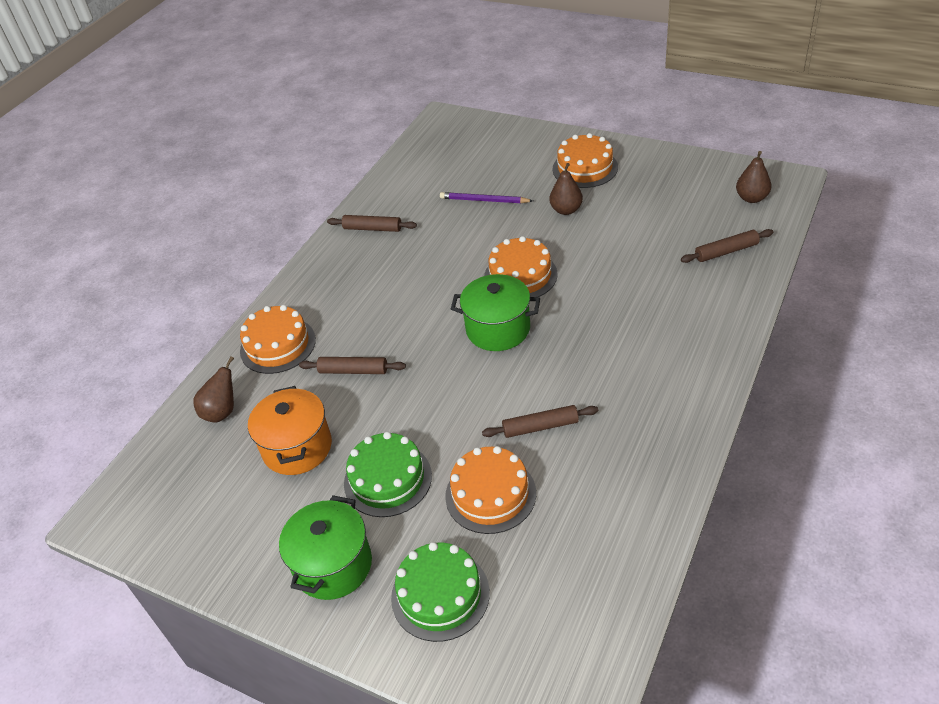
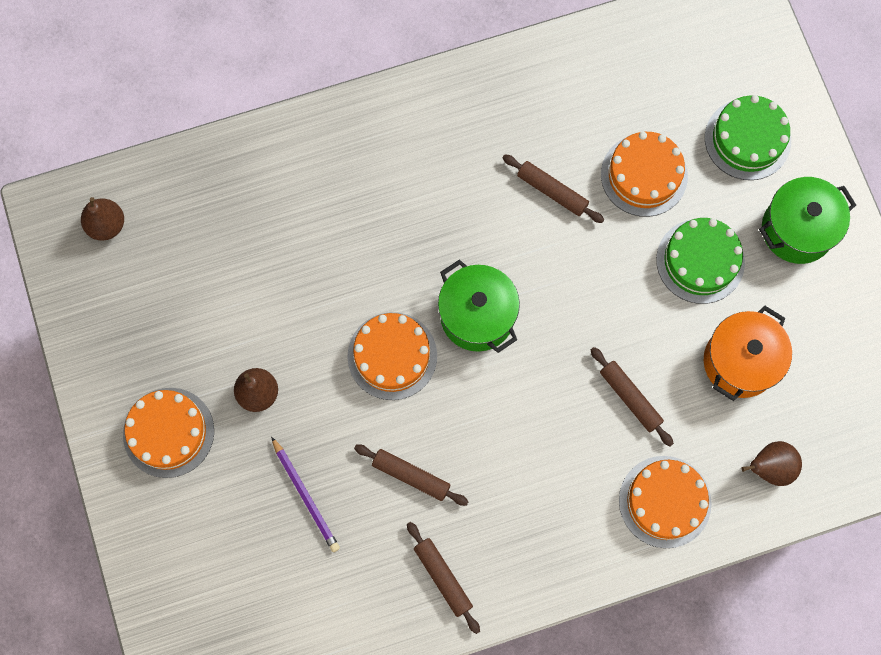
camera: 140 degrees left, 30 degrees up
brown rolling pin [681,229,773,263] -> brown rolling pin moved to [354,445,469,506]

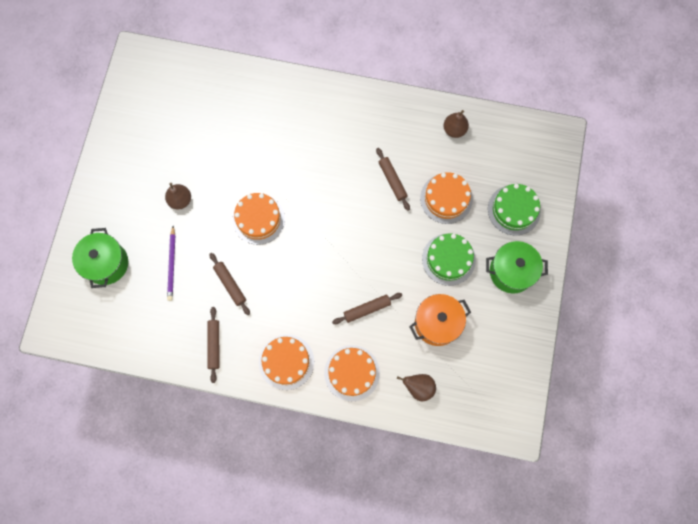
camera: 30 degrees right, 0 degrees up
brown pear [81,197,124,240] -> brown pear moved to [443,110,469,138]
orange cake [123,388,214,478] -> orange cake moved to [259,334,314,390]
green pot [438,259,520,353] -> green pot moved to [72,228,128,288]
brown rolling pin [591,347,674,446] -> brown rolling pin turned 75 degrees clockwise [332,293,402,324]

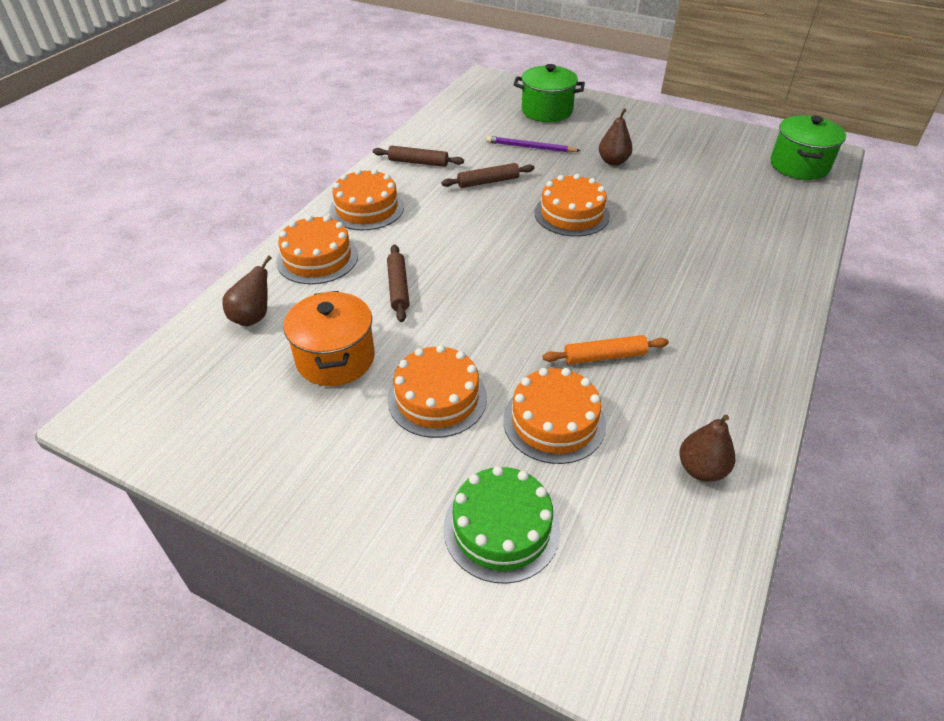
camera: 105 degrees right, 30 degrees down
brown rolling pin [376,148,410,211] -> orange rolling pin [543,335,669,365]
green cake [422,233,476,286] -> orange cake [388,345,487,438]
green pot [486,241,548,294] -> green pot moved to [770,115,846,180]

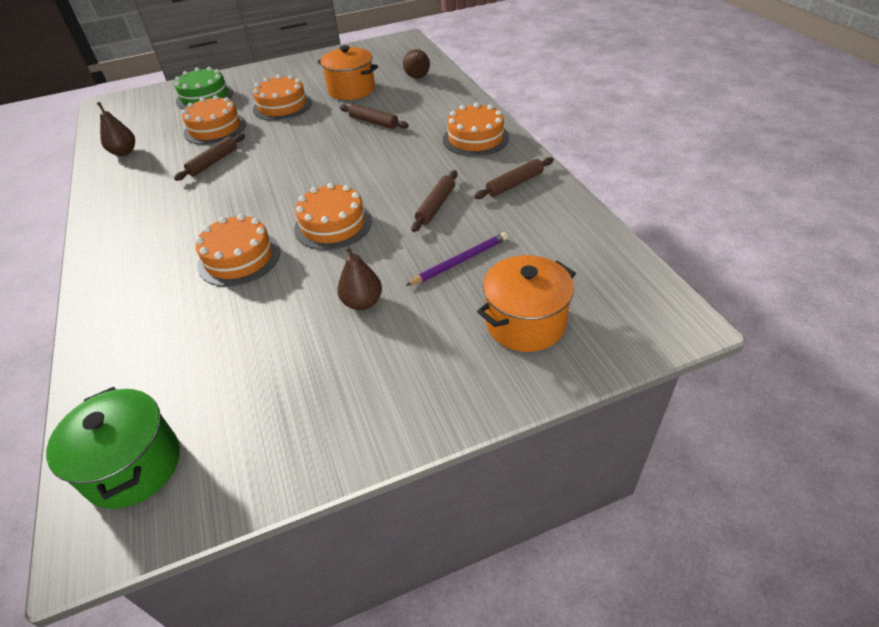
camera: 135 degrees right, 0 degrees up
orange cake [276,215,358,284] -> orange cake moved to [196,214,280,286]
green pot [514,64,585,122] -> orange pot [477,255,576,352]
orange rolling pin [543,335,669,365] -> brown rolling pin [174,134,245,181]

